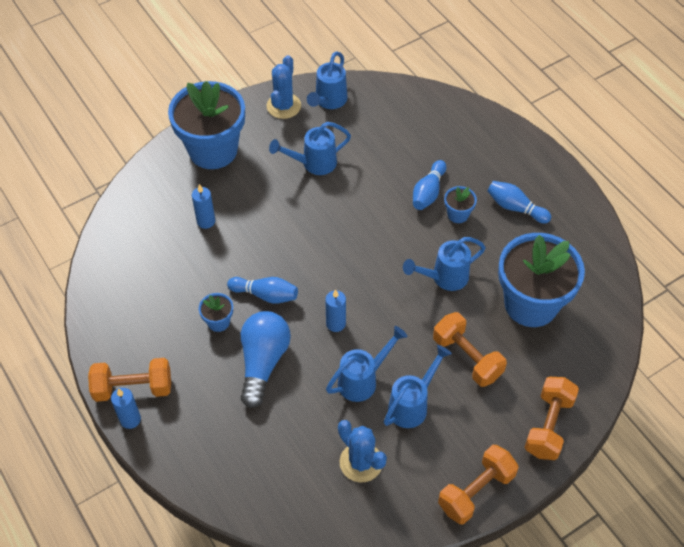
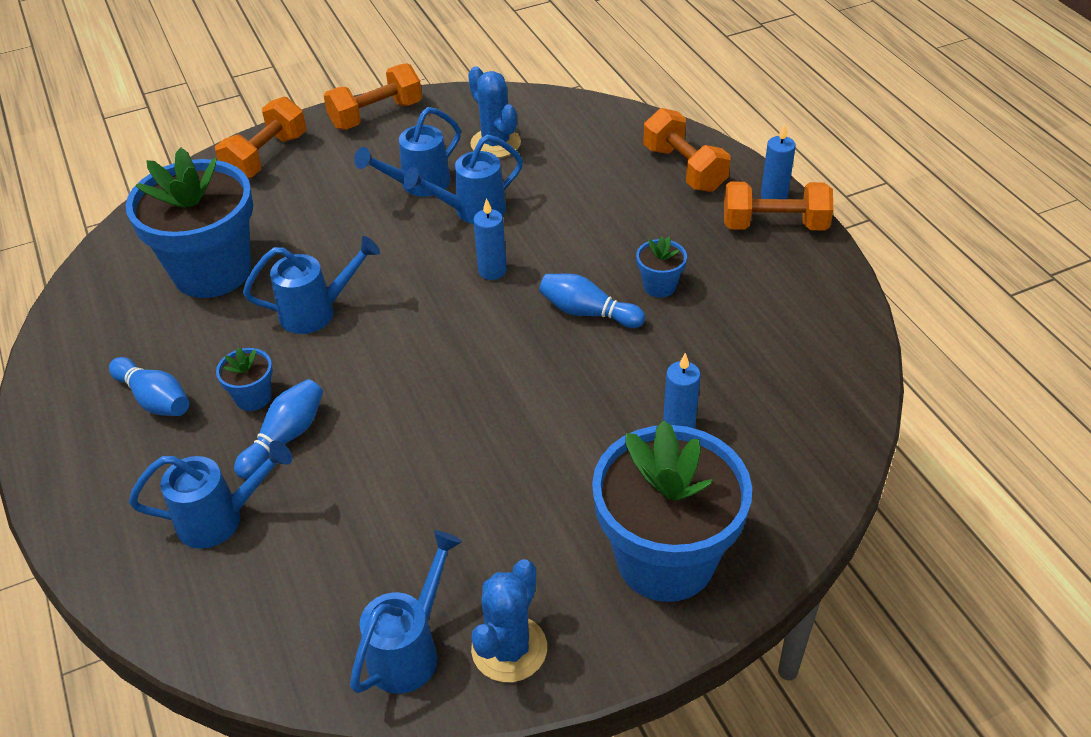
camera: 170 degrees left, 10 degrees down
blue light bulb [241,311,291,408] -> none
blue watering can [269,122,351,175] -> blue watering can moved to [129,441,292,549]
orange dumbbell [433,312,507,387] -> orange dumbbell moved to [643,108,731,192]

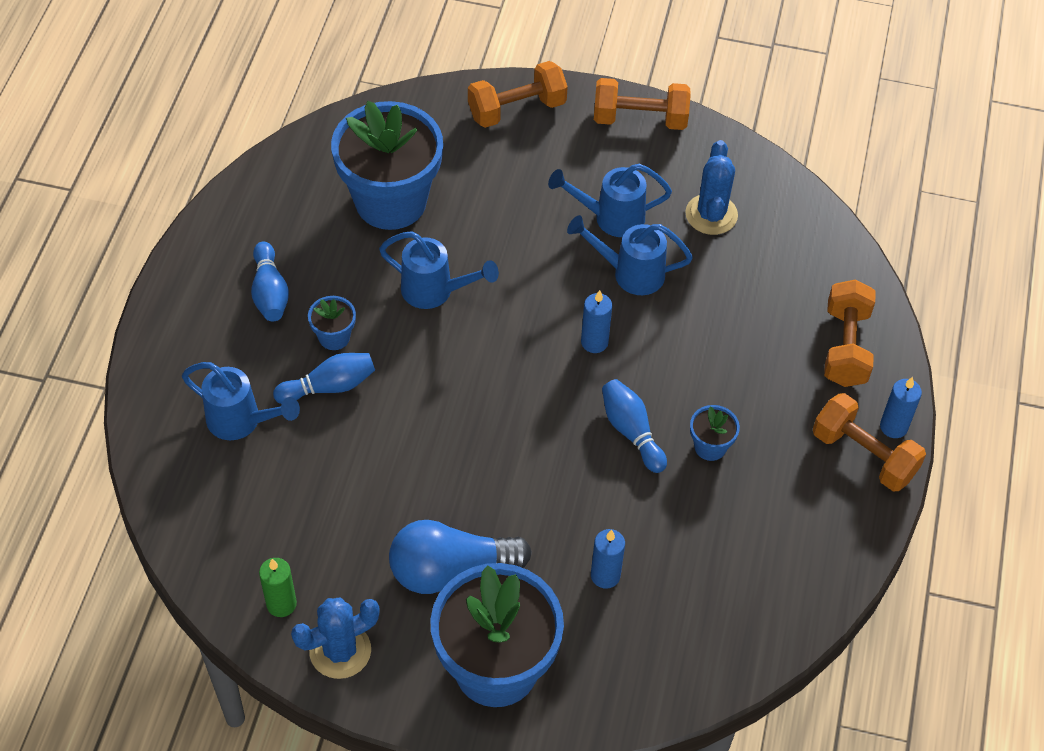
camera: 35 degrees right, 10 degrees up
blue watering can [350,530,462,694] -> green candle [259,558,297,617]
none -> blue light bulb [389,520,532,594]

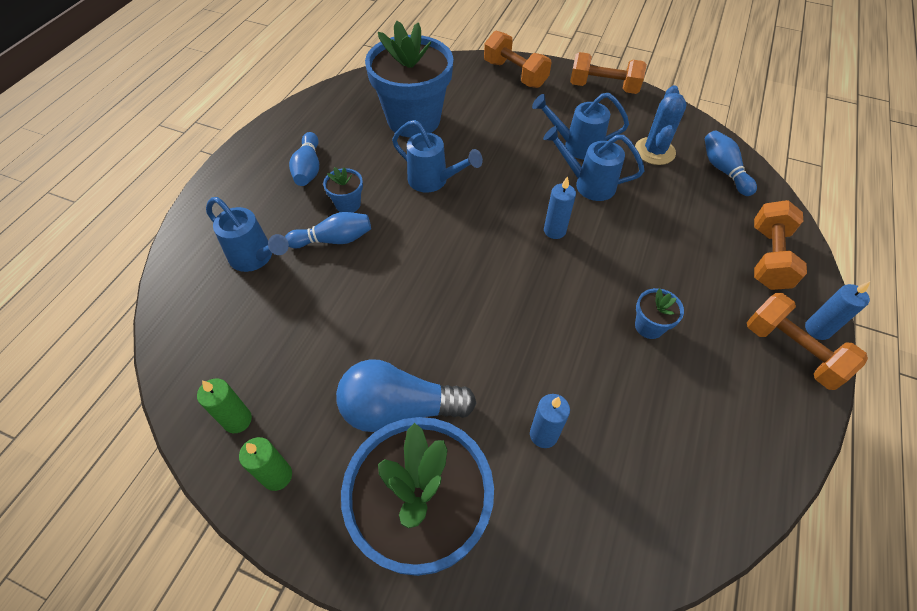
camera: 10 degrees right, 0 degrees up
blue cactus [291,597,380,679] -> green candle [239,437,292,491]
orange dumbbell [468,61,568,128] -> orange dumbbell turned 60 degrees clockwise [484,31,552,88]
blue bowling pin [602,379,667,473] -> blue bowling pin moved to [705,130,757,196]

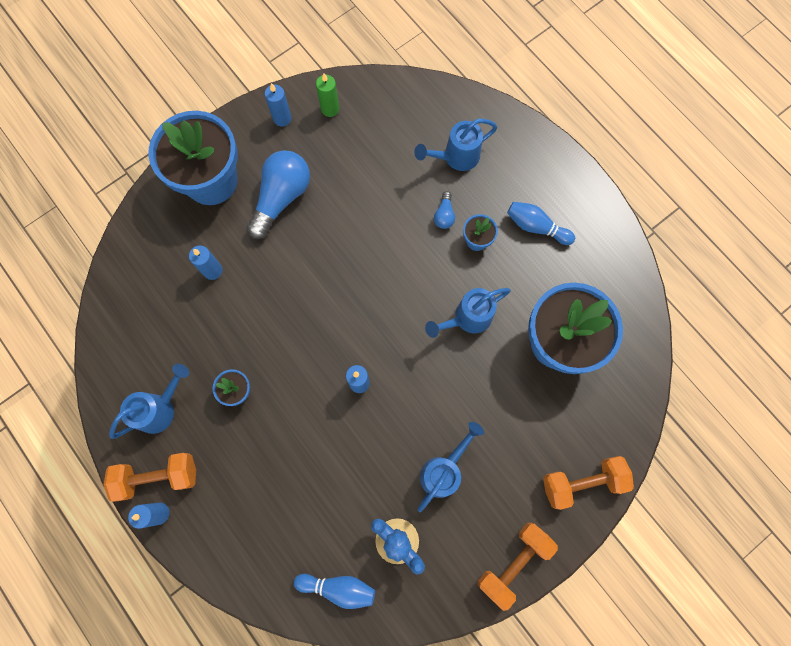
camera: 120 degrees right, 20 degrees up
green candle [239,437,292,491] -> blue candle [265,83,291,126]
blue bowling pin [285,212,371,248] -> blue light bulb [434,191,455,229]
blue watering can [543,126,645,201] -> blue watering can moved to [109,364,189,439]
orange dumbbell [754,200,807,290] -> none

